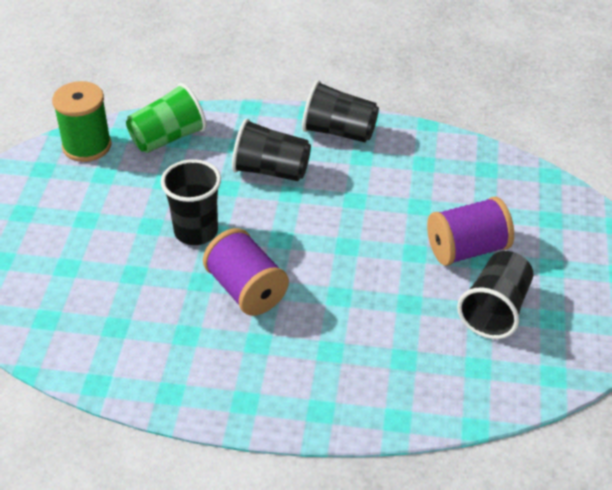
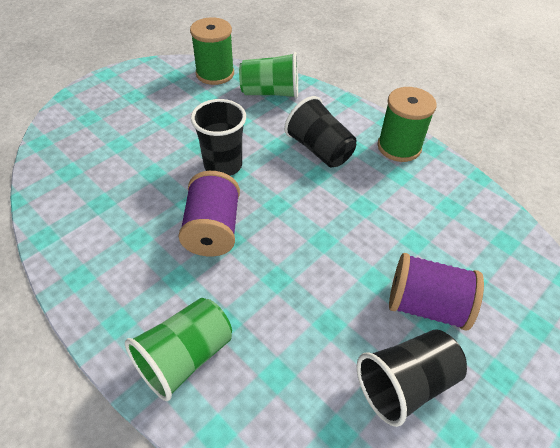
camera: 35 degrees right, 5 degrees up
black cup [302,80,379,142] -> green spool [378,87,437,162]
none -> green cup [125,298,232,401]

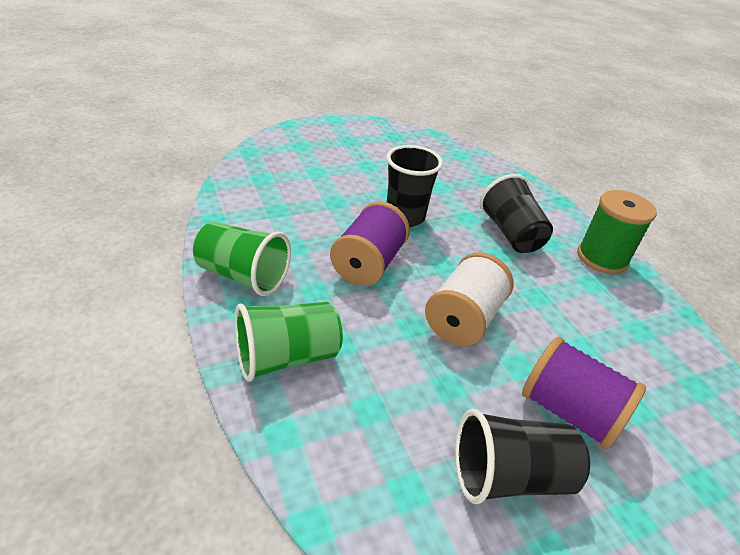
camera: 20 degrees right, 10 degrees down
green spool [190,17,234,85] -> none
green cup [239,52,298,99] -> green cup moved to [193,221,291,296]
none -> white spool [425,252,514,346]

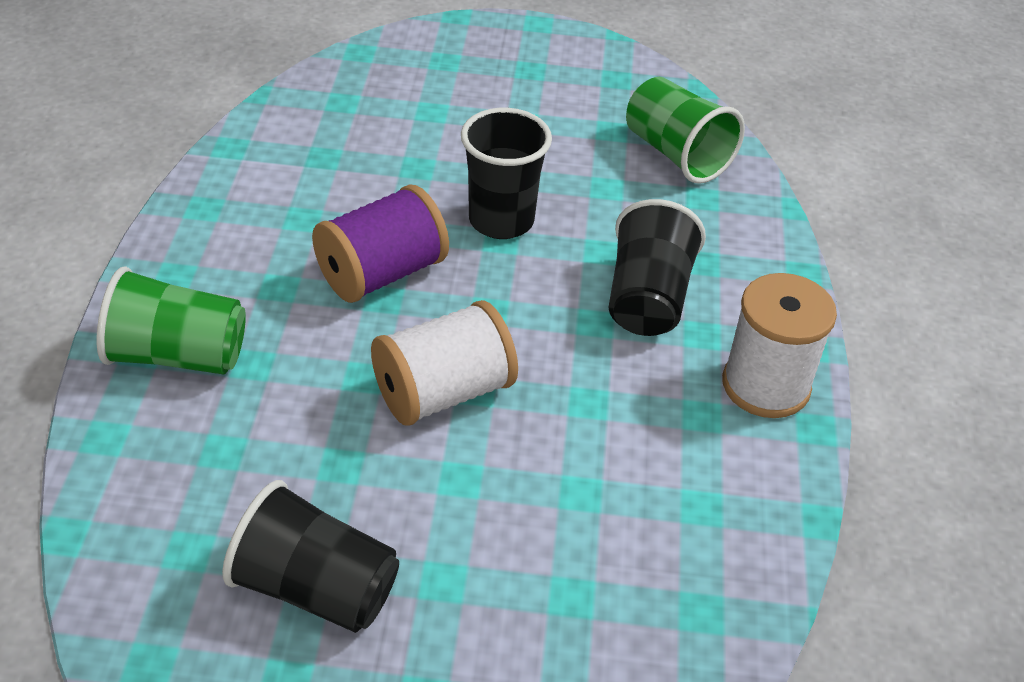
camera: 30 degrees right, 5 degrees up
green cup [193,221,291,296] -> green cup moved to [626,77,745,184]
purple spool [522,336,646,449] -> none
green spool [577,190,657,274] -> white spool [722,273,837,418]

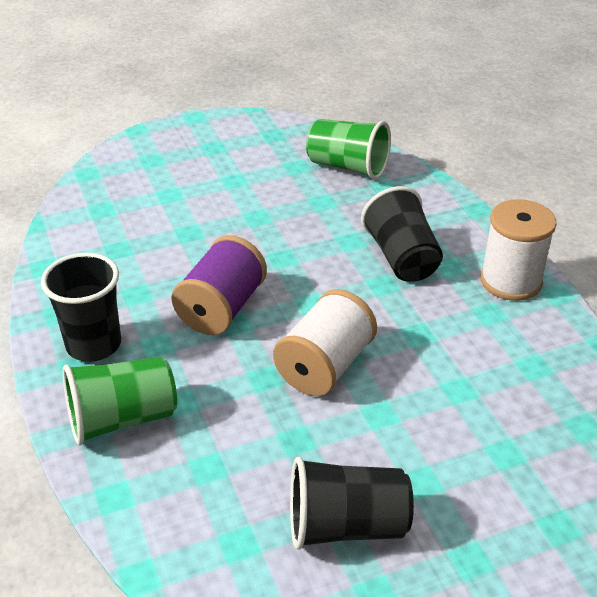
camera: 25 degrees left, 5 degrees down
black cup [461,108,552,239] -> black cup moved to [41,253,121,362]

